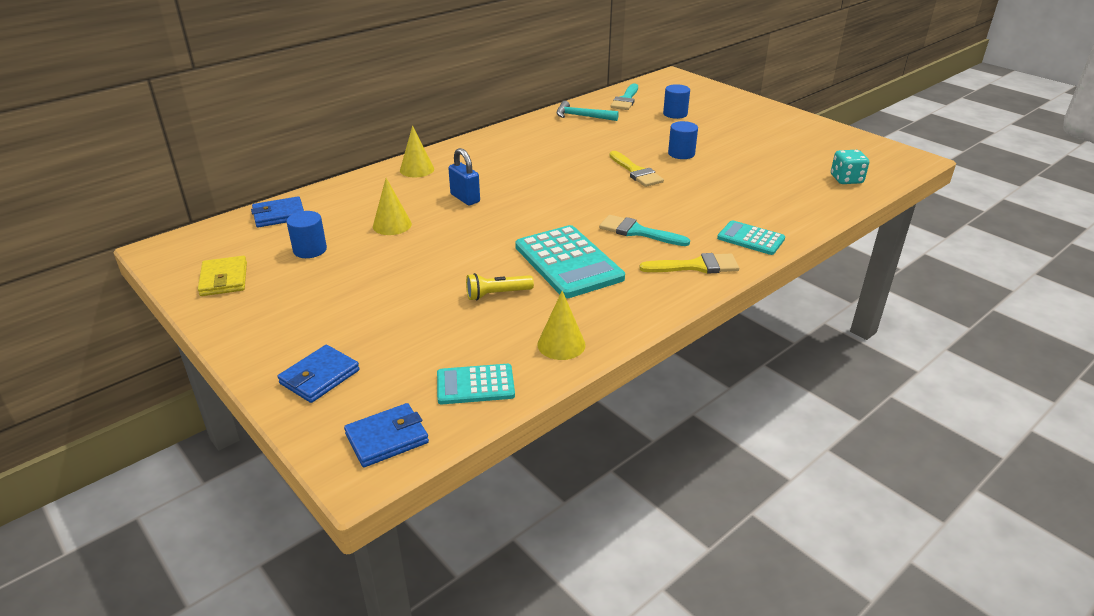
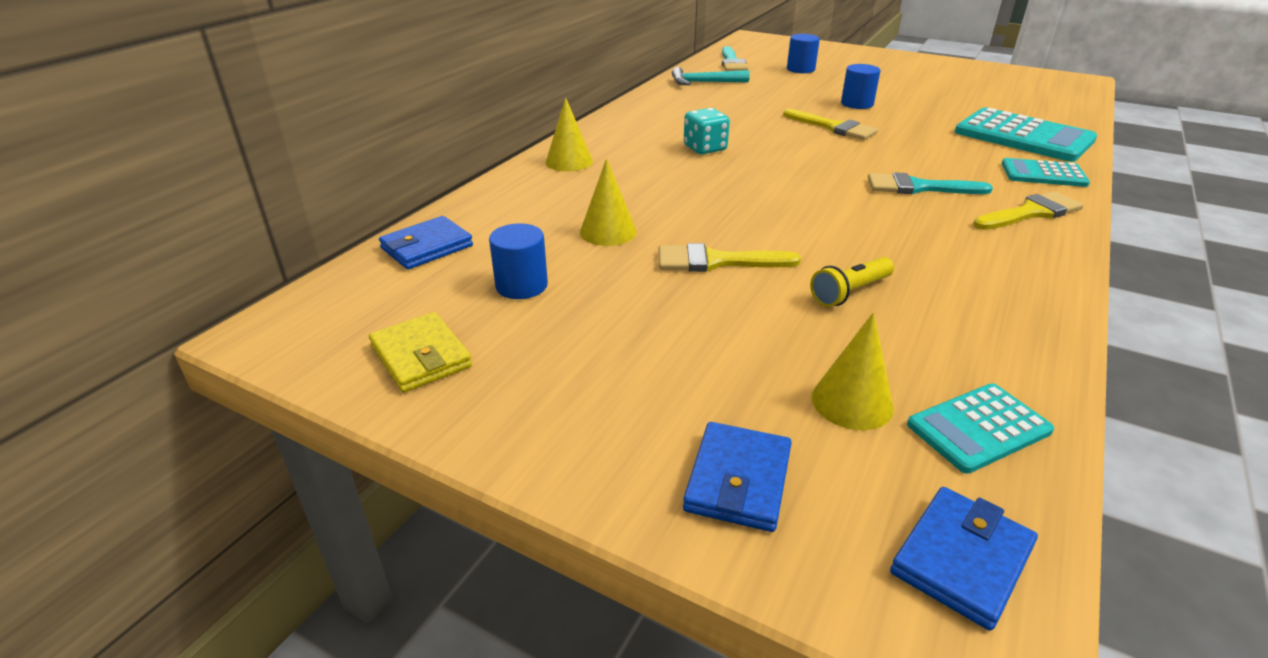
camera: 20 degrees left, 0 degrees up
blue padlock [448,148,480,205] -> none
turquoise calculator [515,225,625,298] -> turquoise calculator moved to [955,107,1097,162]
yellow cone [537,291,586,360] -> yellow cone moved to [812,312,894,430]
turquoise dice [831,150,869,184] -> turquoise dice moved to [684,108,730,154]
none -> yellow brush [659,243,801,272]

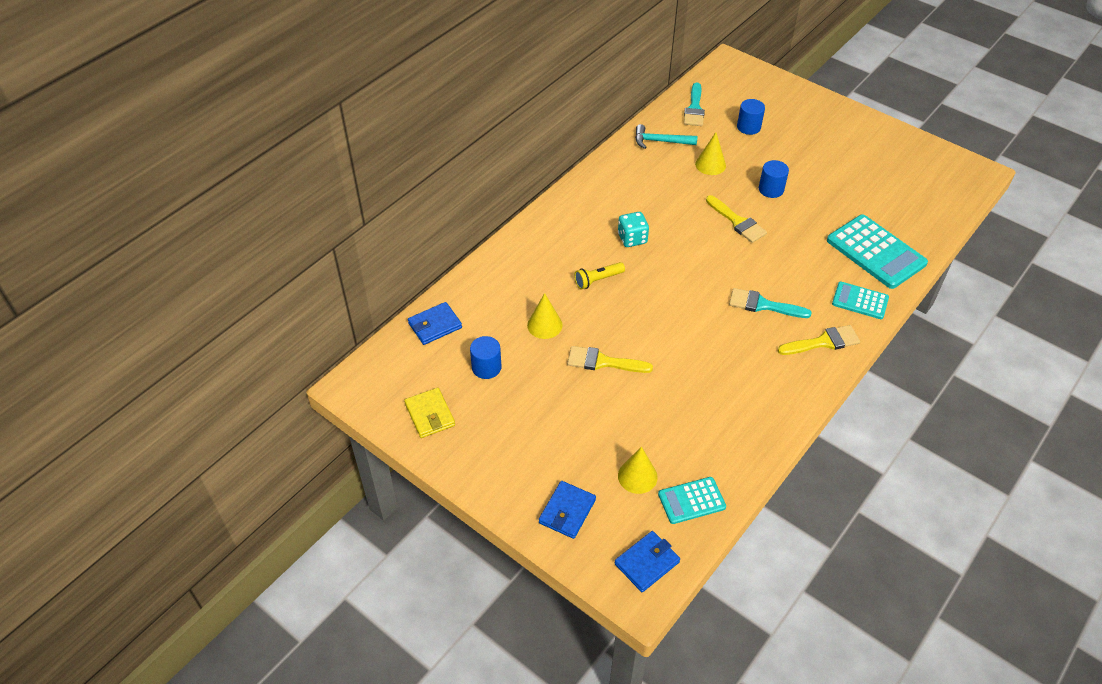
camera: 10 degrees right, 15 degrees up
yellow cone [546,97,593,171] -> yellow cone moved to [695,132,726,175]
yellow flashlight [810,257,894,307] -> yellow flashlight moved to [574,262,625,289]

